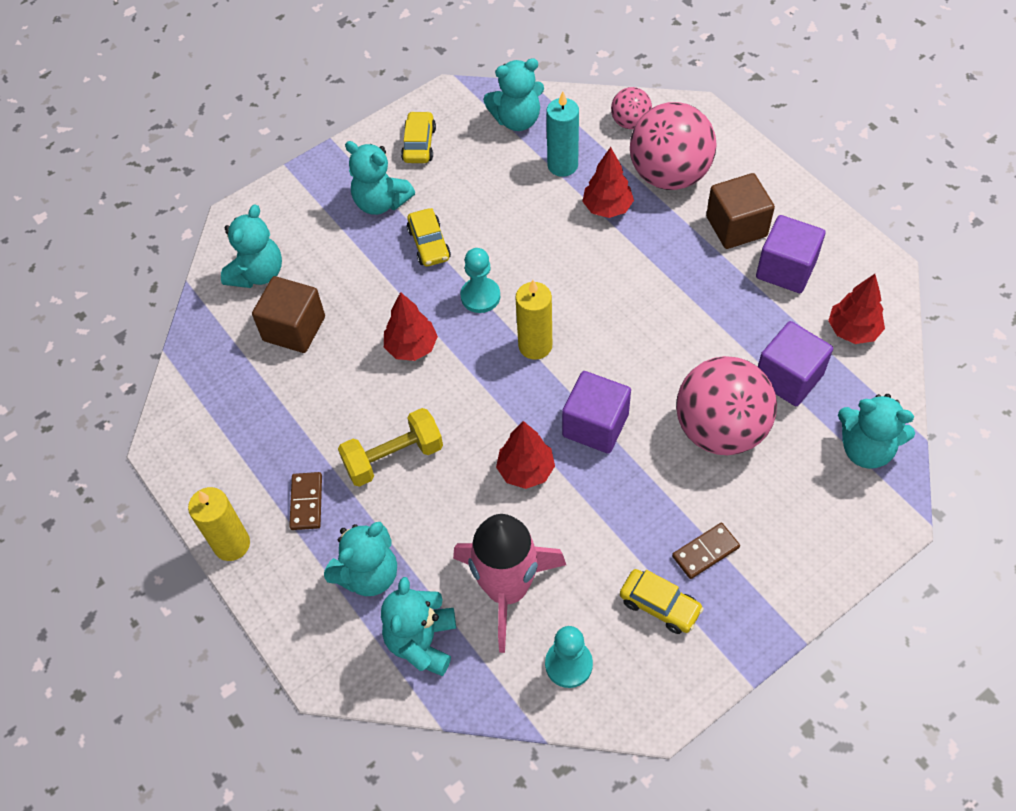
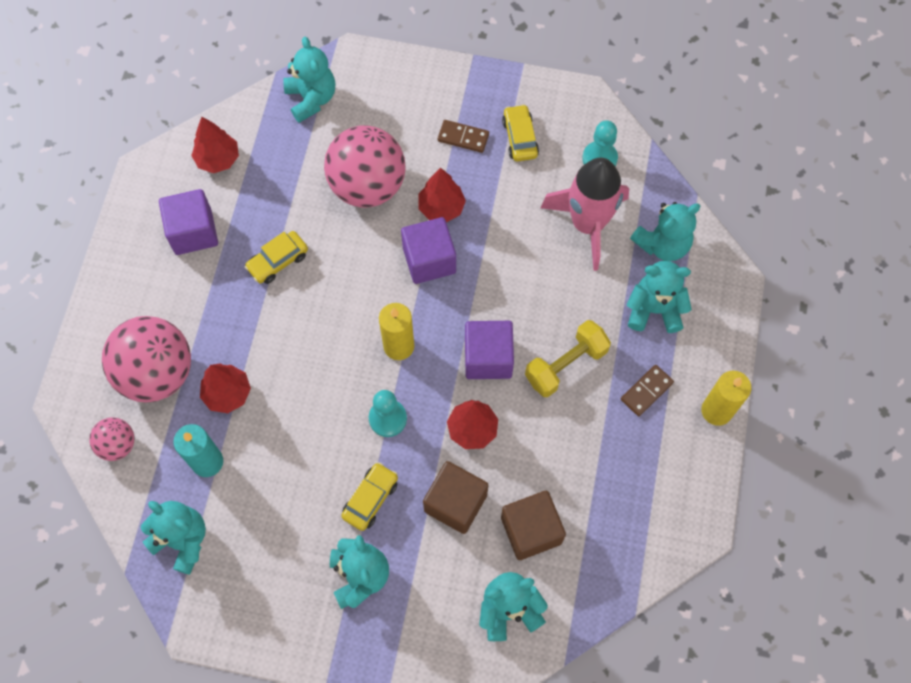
camera: 135 degrees left, 10 degrees up
yellow dumbbell [338,408,443,487] -> yellow dumbbell turned 60 degrees counterclockwise [525,320,611,397]
yellow car [401,111,436,163] -> yellow car moved to [245,231,308,284]
red tree [496,421,555,489] -> red tree moved to [418,168,466,223]
brown cube [706,173,775,249] -> brown cube moved to [423,461,488,534]
purple cube [758,321,833,406] -> purple cube moved to [465,321,514,379]

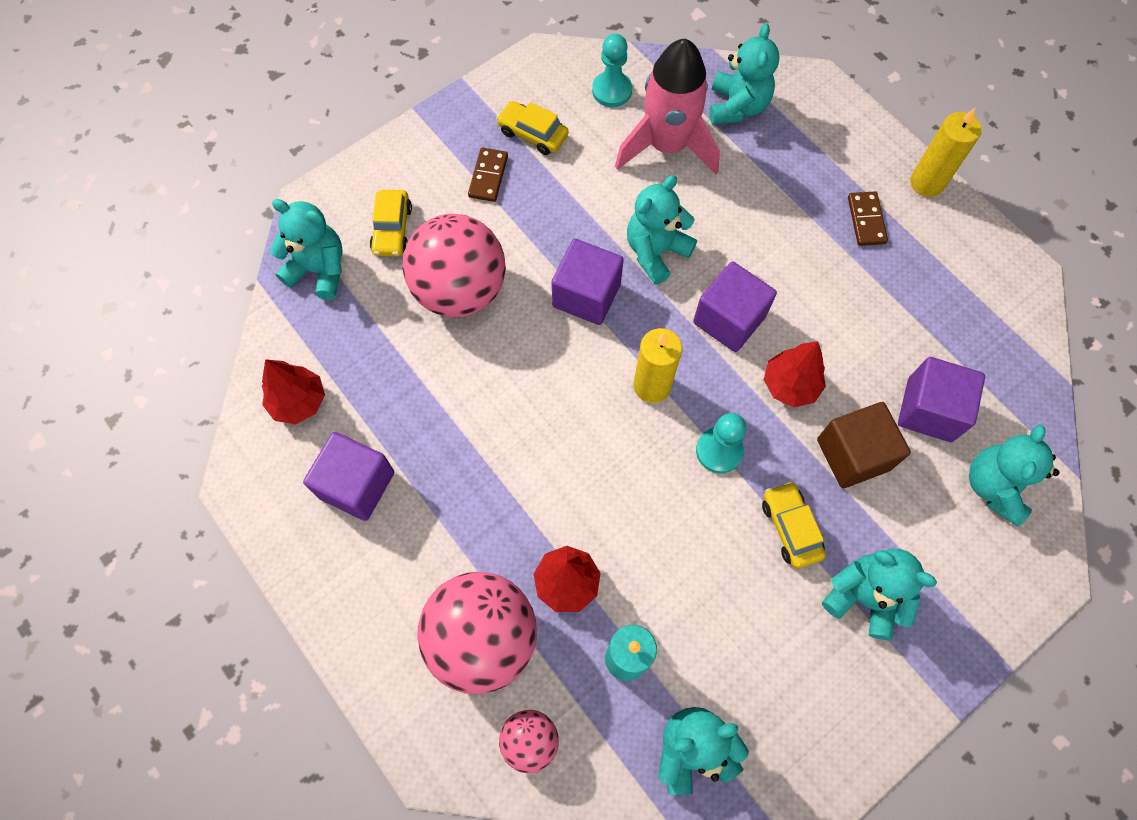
camera: 50 degrees left, 0 degrees up
yellow car [245,231,308,284] -> yellow car moved to [370,190,412,257]
red tree [418,168,466,223] -> none
brown domino [438,120,489,153] -> brown domino turned 45 degrees counterclockwise [468,148,508,202]
brown cube [501,491,566,560] -> purple cube [898,357,985,442]
yellow dumbbell [525,320,611,397] -> none
turquoise teddy bear [627,261,692,333] -> turquoise teddy bear moved to [627,175,697,285]

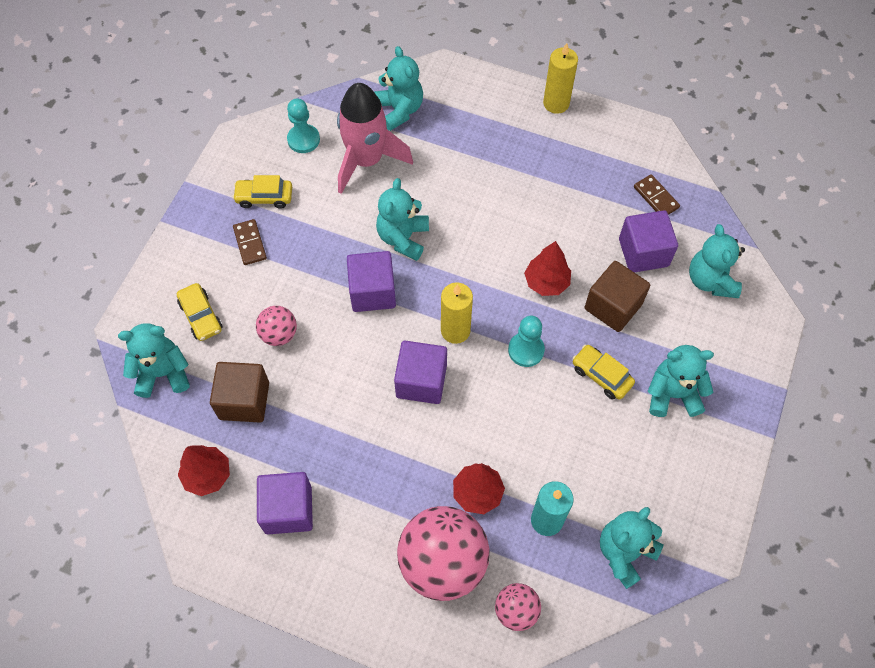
camera: 30 degrees left, 5 degrees down
pink ball [403,214,506,318] -> pink ball [256,306,297,346], size x0.50
purple cube [693,262,777,352] -> purple cube moved to [394,341,447,404]
brown domino [848,191,888,246] -> brown domino moved to [634,174,680,215]
none -> brown cube [210,362,269,423]

